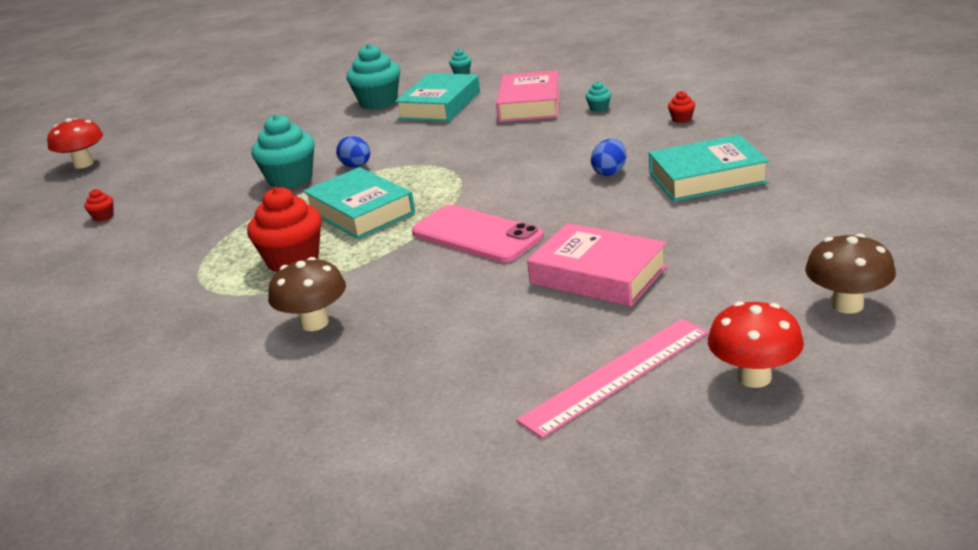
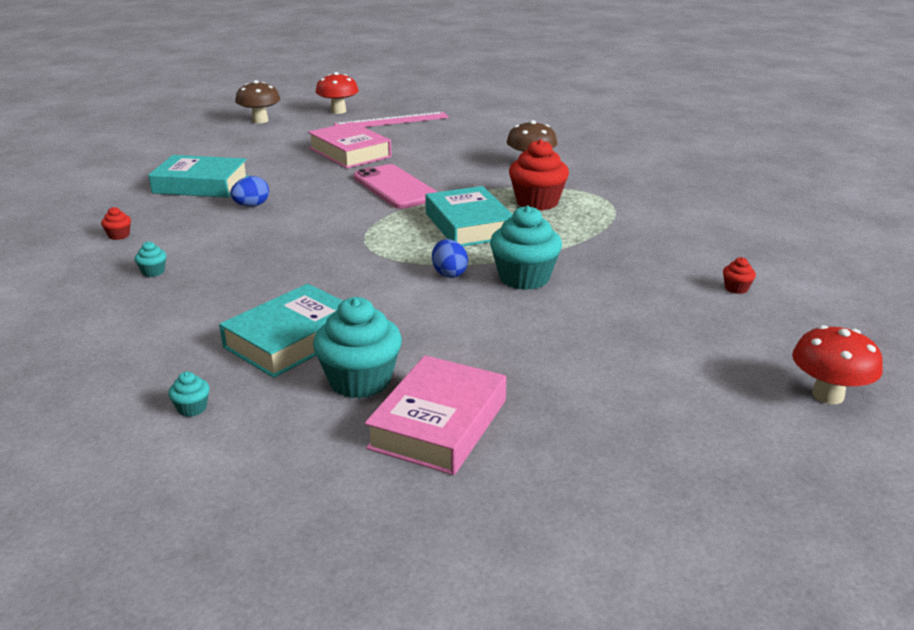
camera: 165 degrees left, 0 degrees up
pink book [496,70,560,122] -> pink book moved to [365,355,507,475]

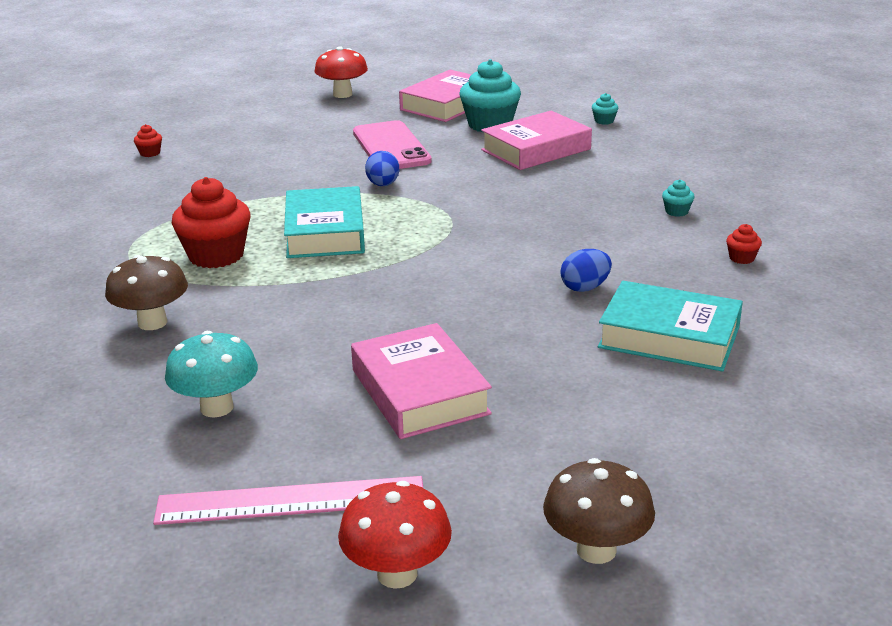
camera: 165 degrees left, 0 degrees up
turquoise book [219,284,343,378] -> pink book [481,111,592,170]
pink phone [354,164,437,209] -> pink phone moved to [353,120,432,169]
turquoise cupcake [490,205,562,290] -> none
red mushroom [792,325,883,404] -> red mushroom moved to [314,46,368,98]
none -> turquoise mushroom [165,331,258,418]

